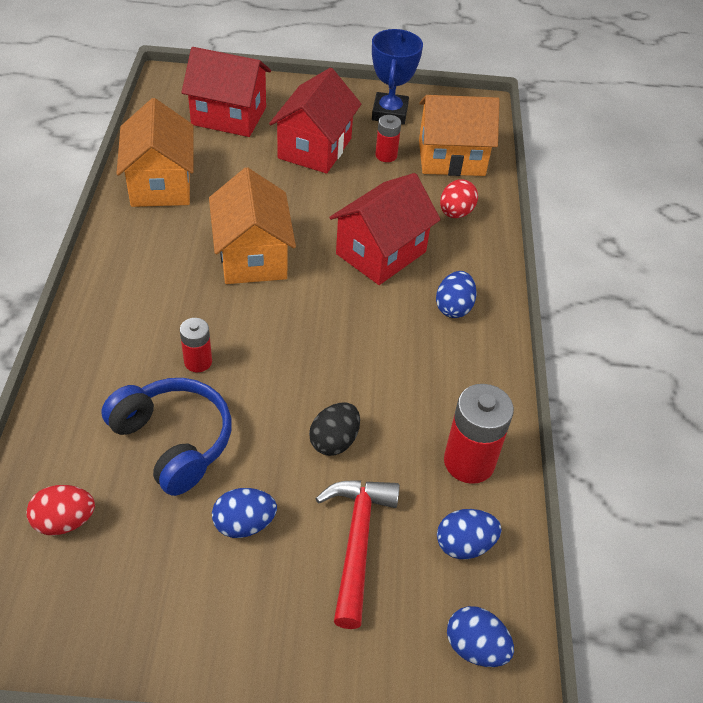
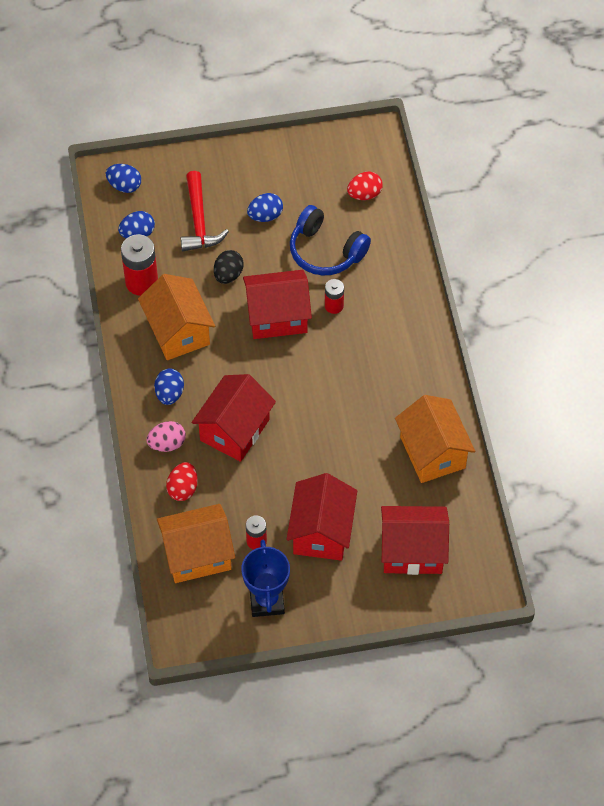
camera: 170 degrees right, 10 degrees up
orange house [209,167,296,284] -> orange house moved to [138,274,215,360]
none -> pink egg [146,421,186,452]
none -> red house [243,270,312,339]

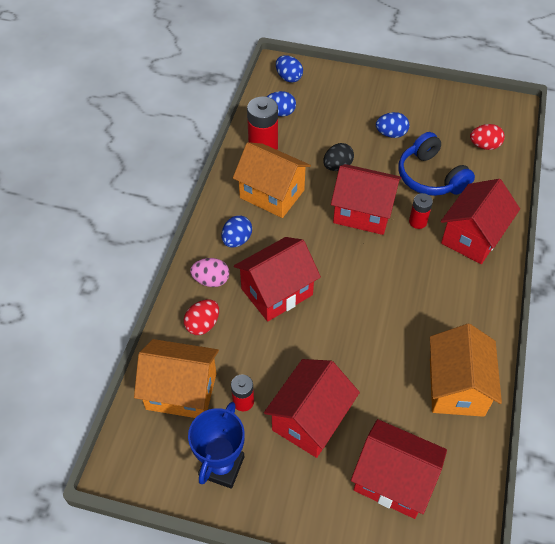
camera: 25 degrees right, 5 degrees down
orange house [138,274,215,360] -> orange house turned 60 degrees counterclockwise [233,142,311,218]
red hammer [181,171,229,251] -> none
none -> red house [441,179,520,264]

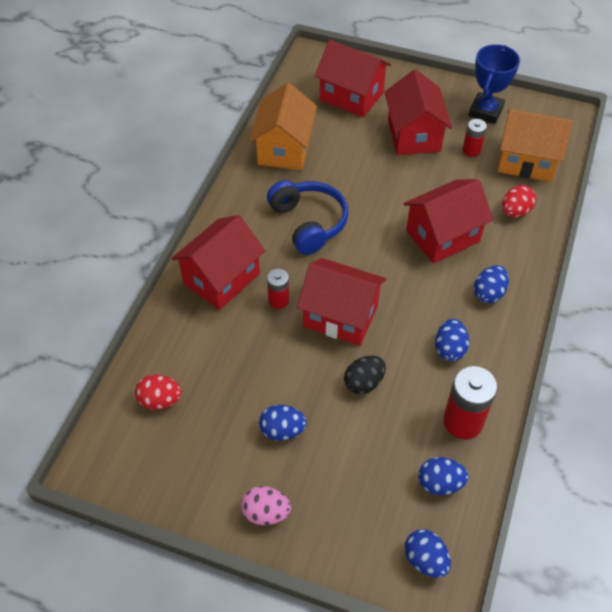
camera: 175 degrees left, 0 degrees up
pink egg [190,258,229,287] -> pink egg moved to [241,486,291,525]
orange house [233,142,311,218] -> blue egg [435,319,469,361]
red house [264,359,360,458] -> red house turned 45 degrees counterclockwise [385,69,452,155]
blue headphones [398,132,475,196] -> blue headphones moved to [267,180,349,255]

